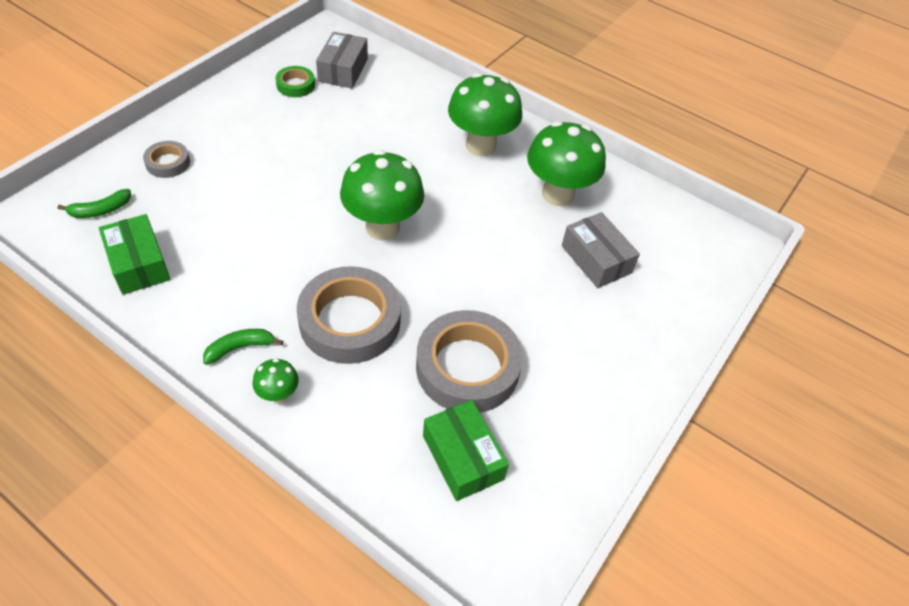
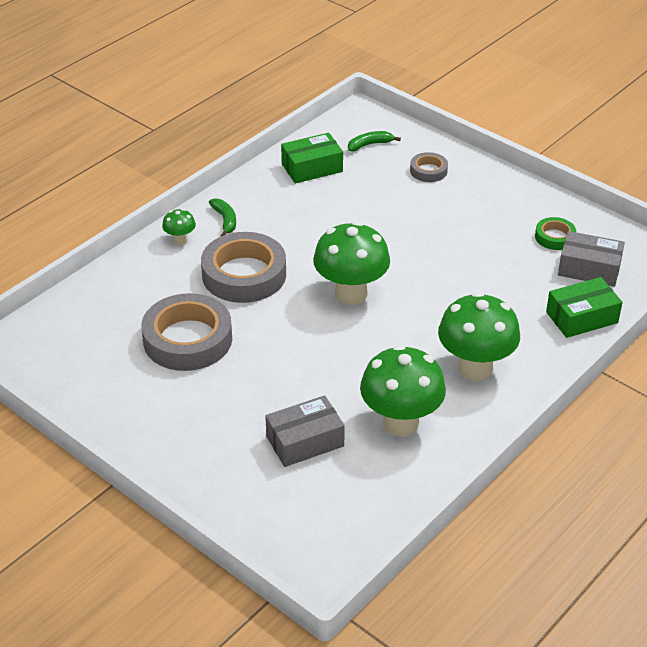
camera: 100 degrees right, 10 degrees down
green banana [58,189,131,218] -> green banana turned 90 degrees clockwise [348,131,401,151]
green box [423,400,509,501] -> green box moved to [546,277,623,338]

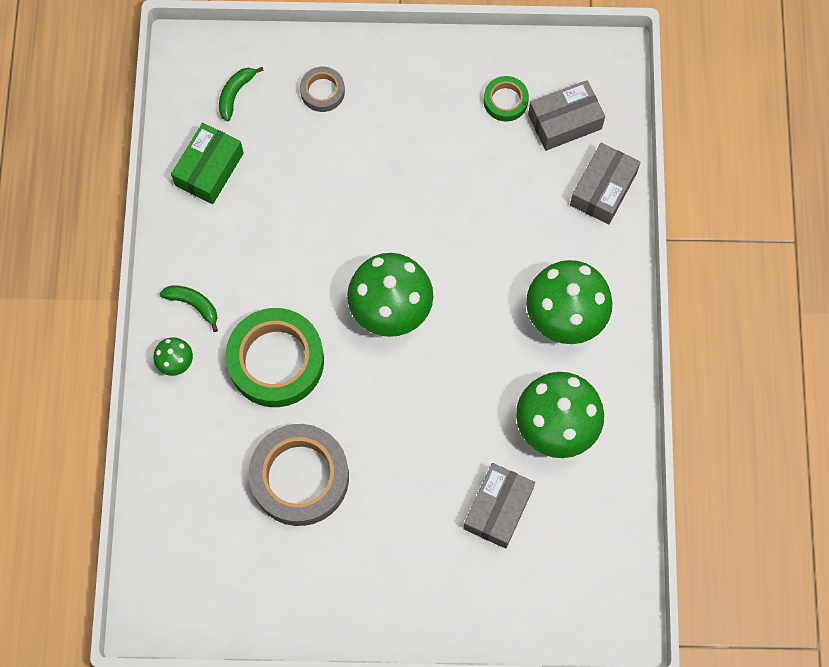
camera: 40 degrees left, 30 degrees up
grey tape [201,232,286,303] -> green tape [226,308,324,407]
green box [546,277,623,338] -> grey box [570,143,641,225]

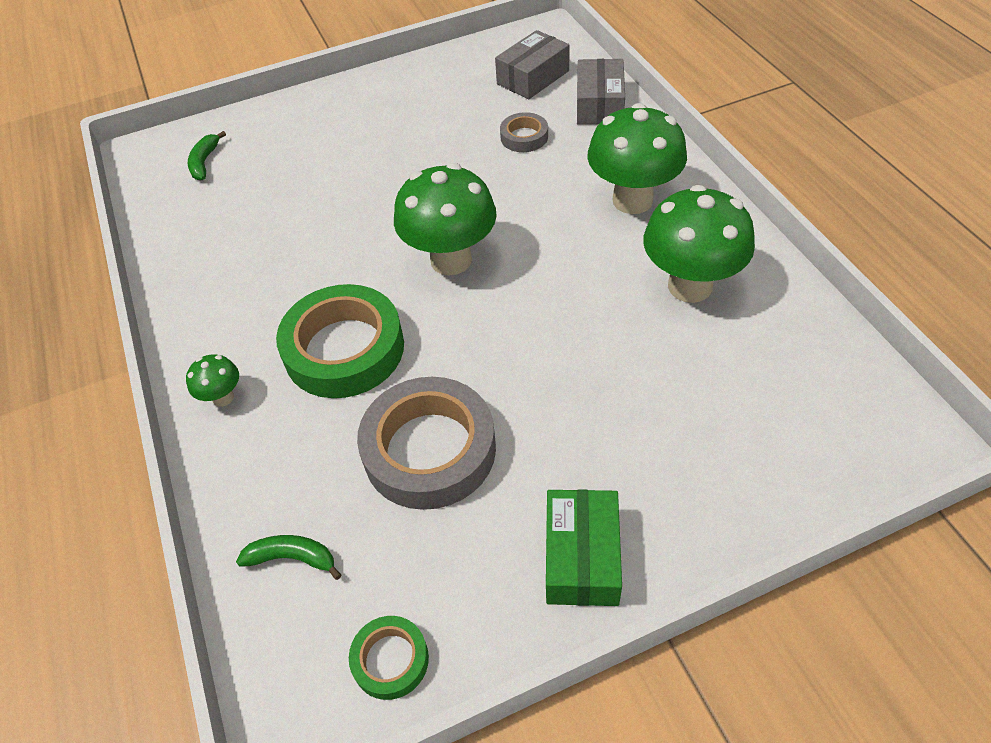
camera: 20 degrees left, 20 degrees down
green banana [159,285,218,332] -> green banana moved to [236,535,341,580]
green box [171,123,244,204] -> green box moved to [546,489,622,606]
grey tape [300,67,345,112] -> grey tape moved to [500,112,548,152]
grey box [463,463,535,549] -> none
green tape [484,76,529,122] -> green tape moved to [349,616,429,700]

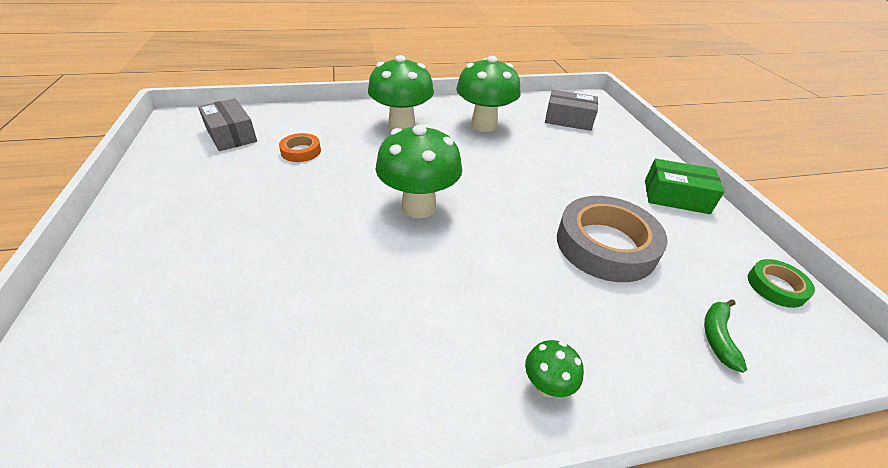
camera: 85 degrees left, 10 degrees down
green banana [188,131,226,181] -> none
green tape [276,284,404,398] -> none
grey tape [500,112,548,152] -> orange tape [279,133,321,162]
grey box [577,59,625,125] -> grey box moved to [545,90,598,131]

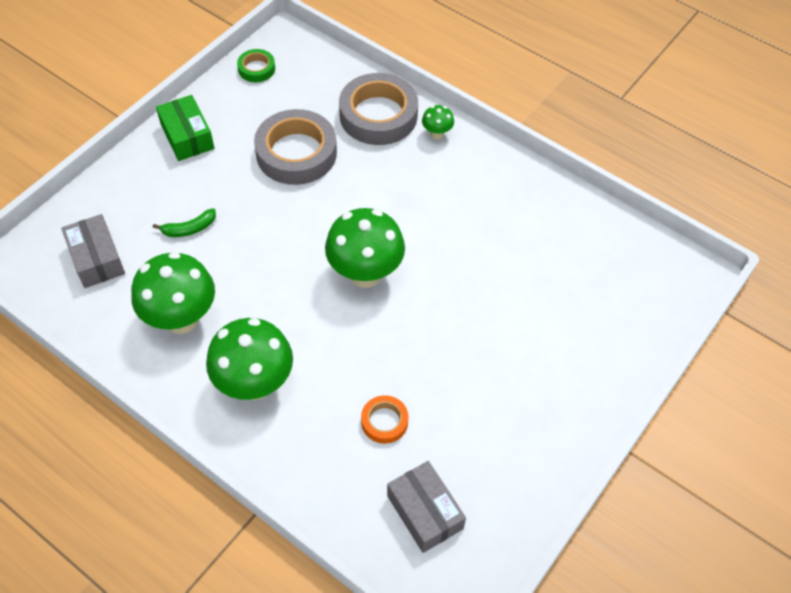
camera: 130 degrees left, 15 degrees up
grey box [198,98,257,151] -> grey box turned 45 degrees counterclockwise [387,461,466,553]
green banana [704,299,747,373] -> green banana moved to [153,208,216,237]
none -> grey tape [339,73,418,145]

